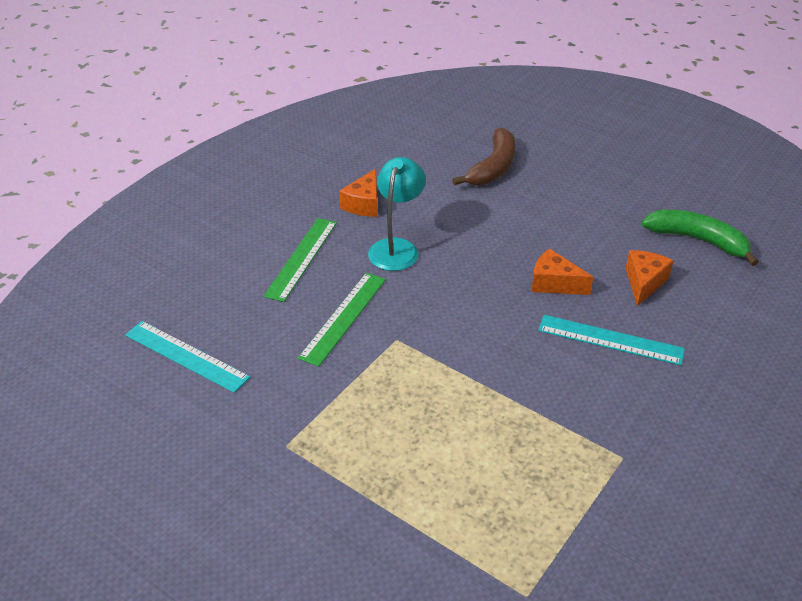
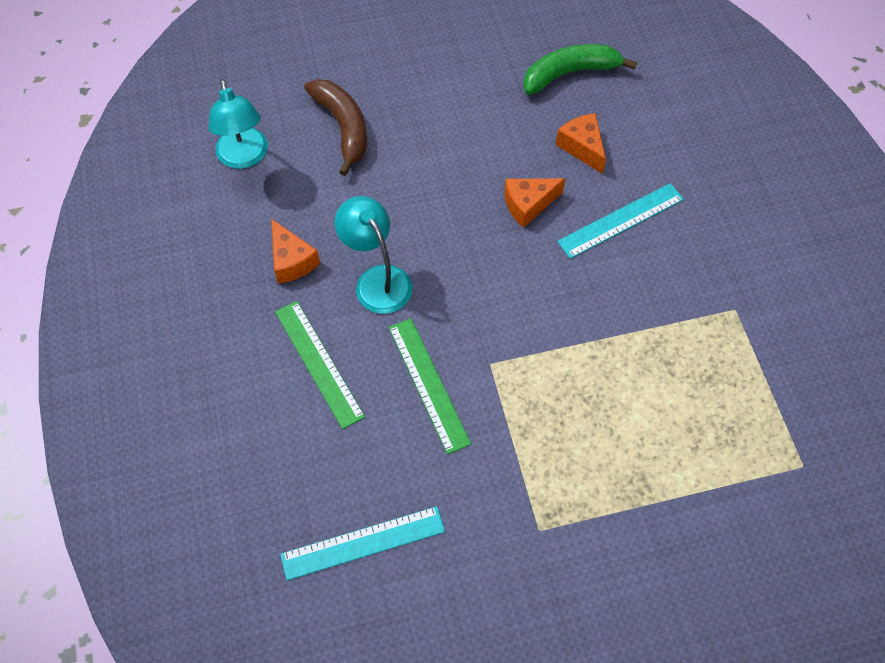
camera: 50 degrees left, 20 degrees up
none -> turquoise lamp [208,79,268,169]

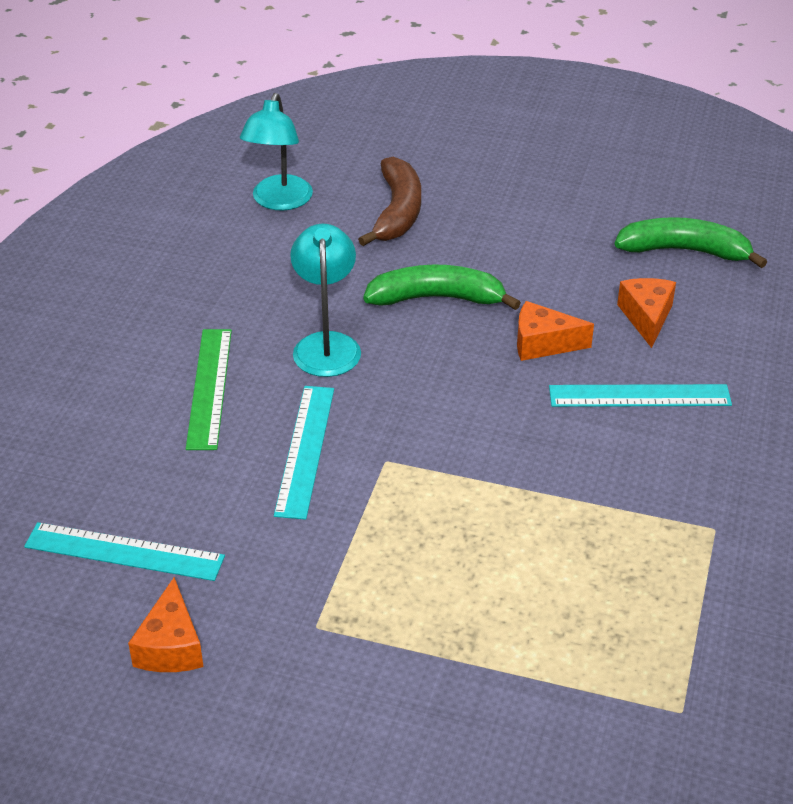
camera: 30 degrees right, 20 degrees down
orange cheese [271,219,320,284] -> orange cheese moved to [128,577,204,672]
green ruler [389,318,471,454] -> turquoise ruler [274,386,334,520]
none -> green banana [363,264,521,310]

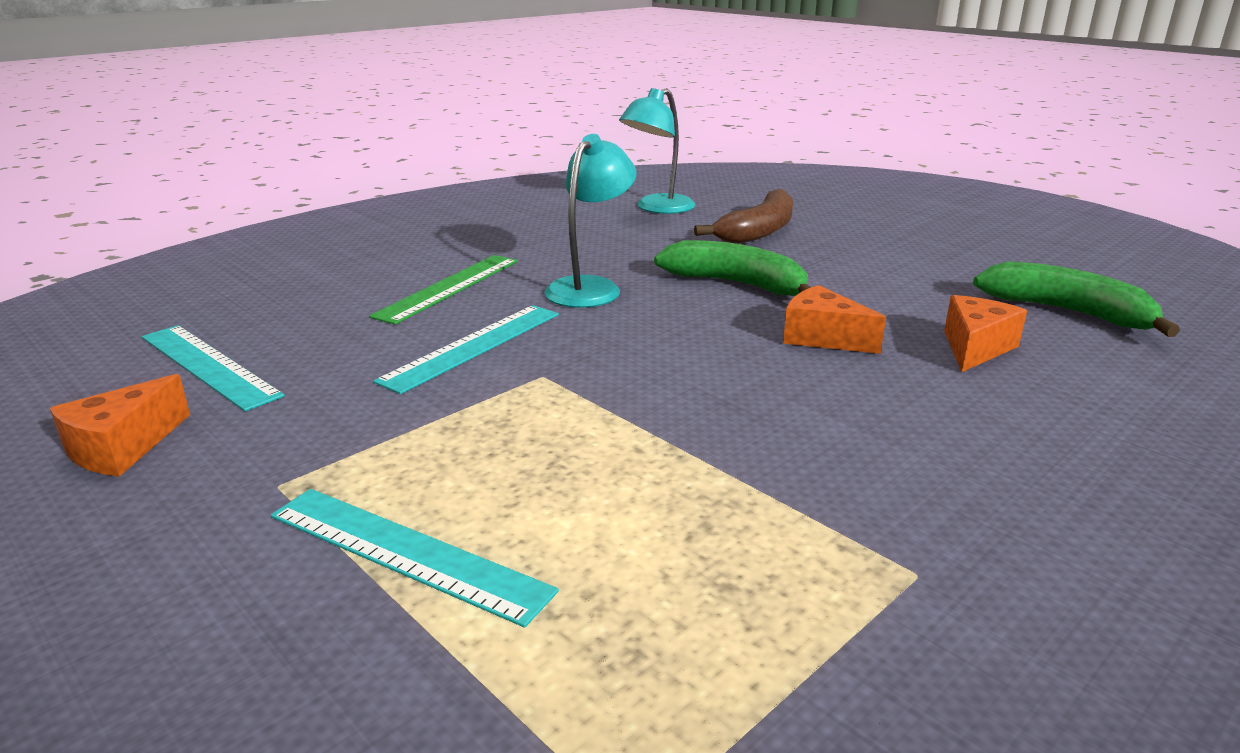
camera: 30 degrees right, 15 degrees down
turquoise ruler [549,384,732,407] -> turquoise ruler moved to [271,489,559,628]

